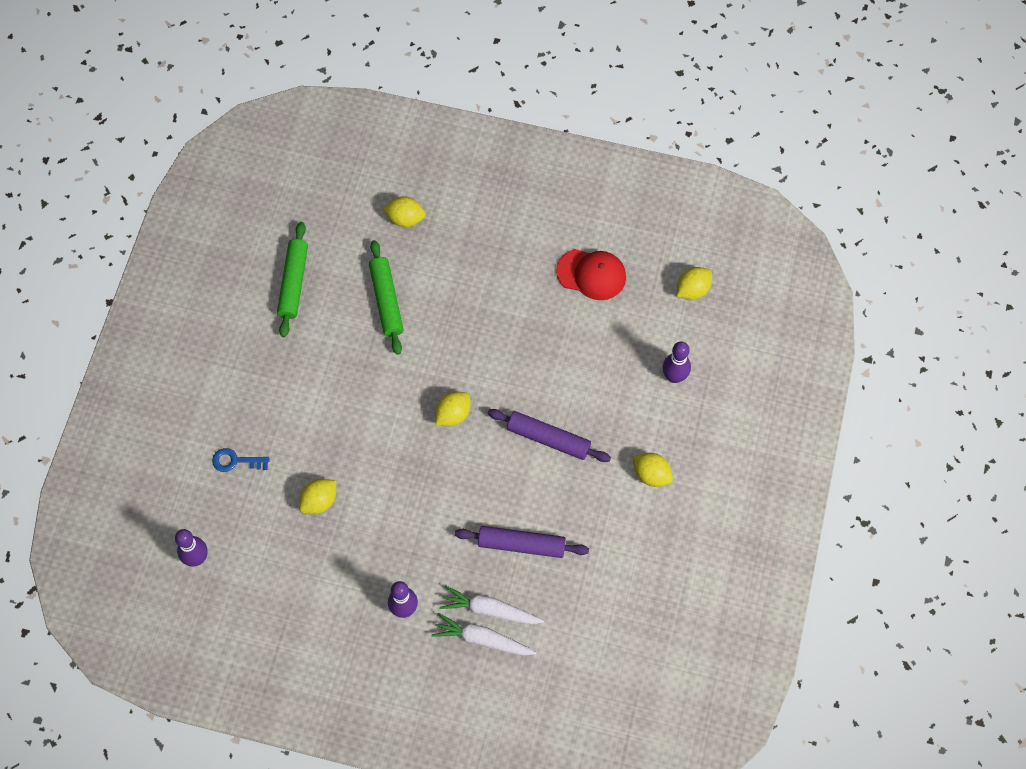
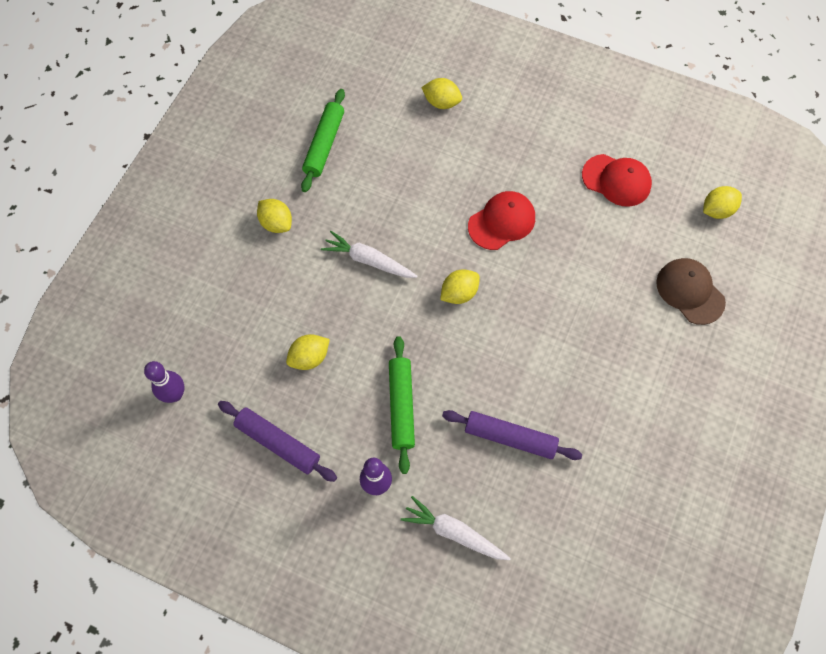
camera: 10 degrees right, 0 degrees up
blue key [212,448,270,472] -> none
green rolling pin [369,240,403,355] -> green rolling pin moved to [389,336,415,474]
white carrot [439,586,544,624] -> white carrot moved to [321,231,418,278]
purple rolling pin [488,409,611,462] -> purple rolling pin moved to [218,401,337,482]
yellow lemon [633,453,673,487] -> yellow lemon moved to [257,199,292,233]
purple bowling pin [663,342,691,383] -> brown cap [656,258,726,325]
none -> red cap [468,191,535,250]

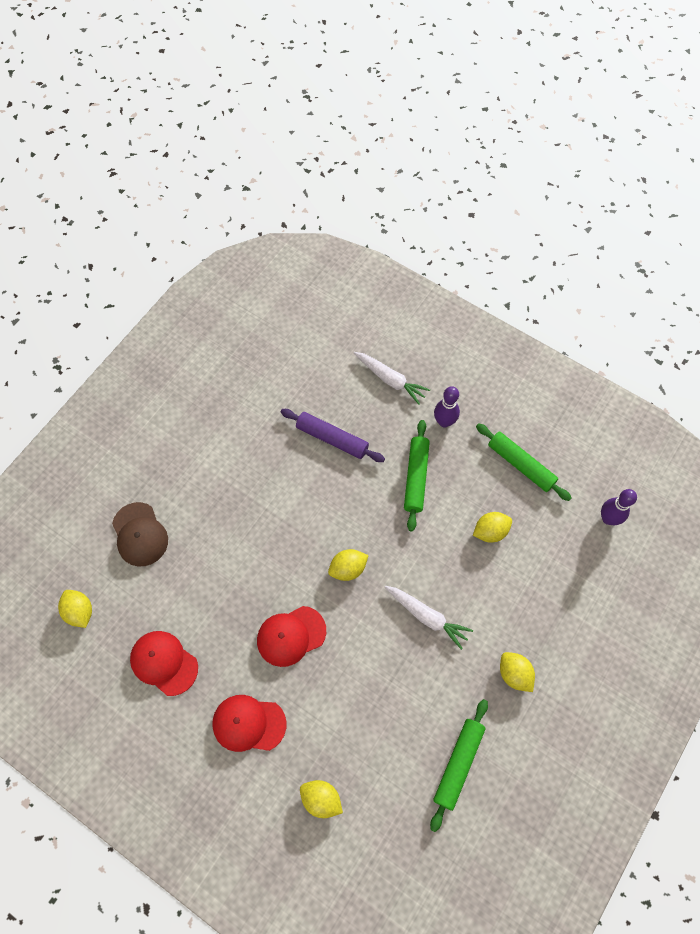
camera: 170 degrees left, 0 degrees up
purple rolling pin [218,401,337,482] -> green rolling pin [476,423,571,501]
yellow lemon [703,186,742,219] -> yellow lemon turned 75 degrees clockwise [58,590,92,628]
none -> red cap [212,695,286,752]

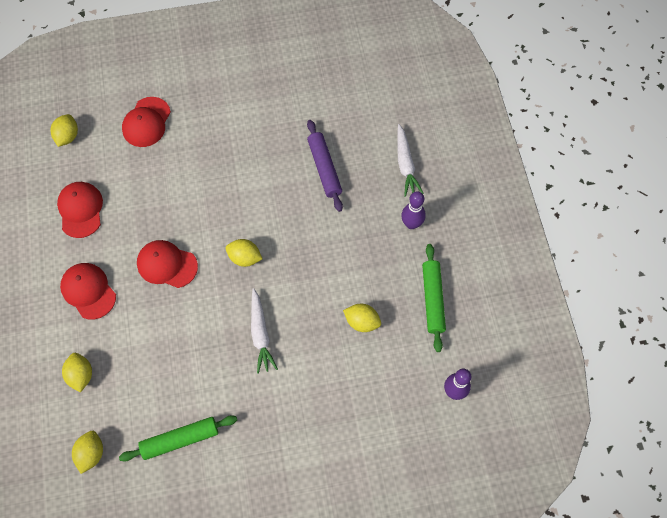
camera: 45 degrees right, 0 degrees up
brown cap [112,502,168,567] -> red cap [122,97,171,147]
green rolling pin [404,420,430,531] -> none
yellow lemon [500,652,535,692] -> yellow lemon moved to [72,431,103,474]

